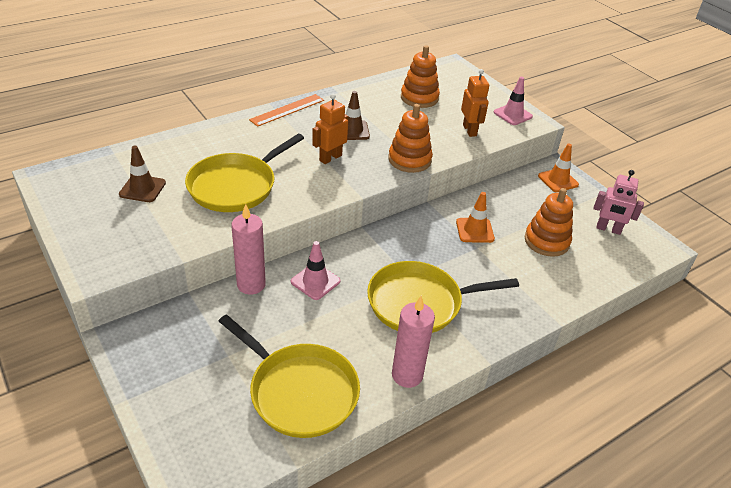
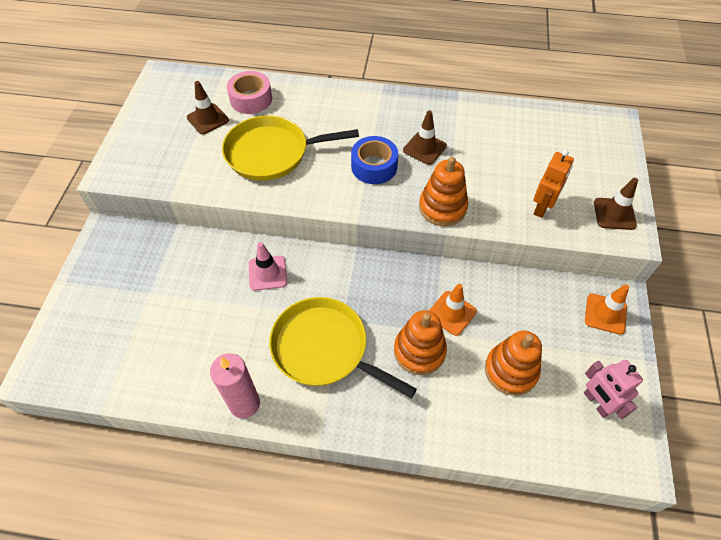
camera: 45 degrees right, 15 degrees up
yellow pan [219,314,360,438] -> none
pink candle [231,204,266,295] -> none
orange ruler [249,94,324,127] -> none
orange robot [312,94,348,164] -> blue tape [351,136,398,184]
orange stacking toy [401,45,440,108] -> orange stacking toy moved to [394,310,447,375]
pink traffic cone [494,77,533,125] -> brown traffic cone [594,178,638,230]
none -> pink tape [227,71,272,114]

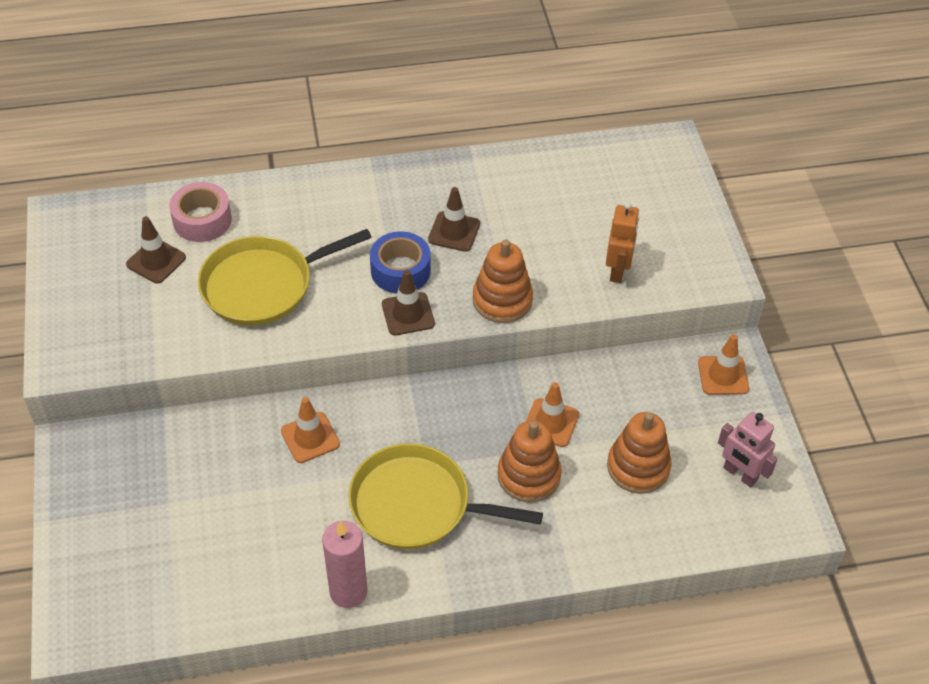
camera: 20 degrees left, 5 degrees down
pink traffic cone [249,242,287,291] -> orange traffic cone [281,397,340,463]
brown traffic cone [594,178,638,230] -> brown traffic cone moved to [382,270,435,335]

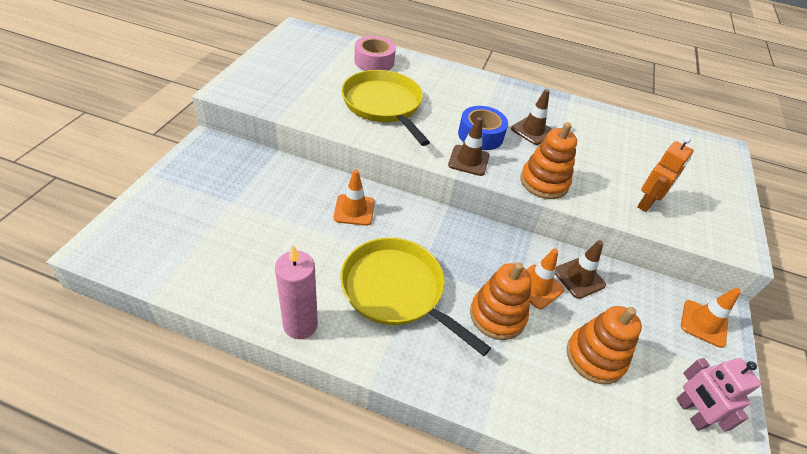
camera: 25 degrees right, 5 degrees down
brown traffic cone [126,216,186,284] -> brown traffic cone moved to [555,240,606,299]
yellow pan [198,229,372,326] -> yellow pan turned 60 degrees clockwise [341,70,430,146]

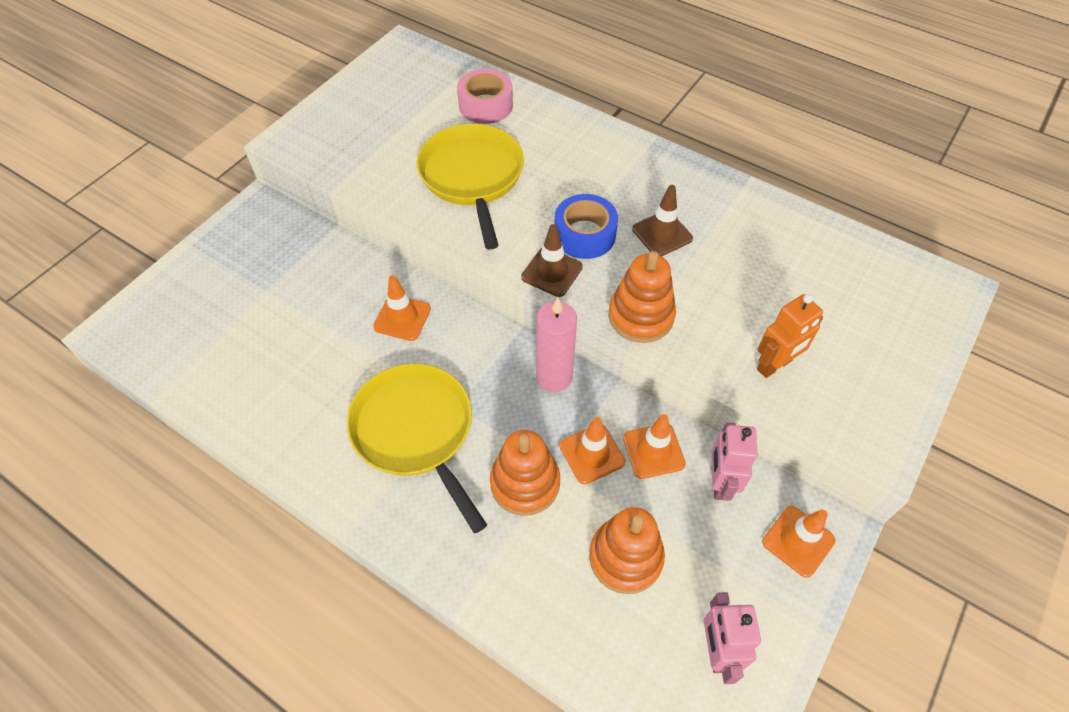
camera: 20 degrees right, 10 degrees up
pink candle [275,245,318,339] -> pink candle moved to [536,297,577,392]
brown traffic cone [555,240,606,299] -> orange traffic cone [623,414,686,479]
none -> pink robot [711,422,758,501]

